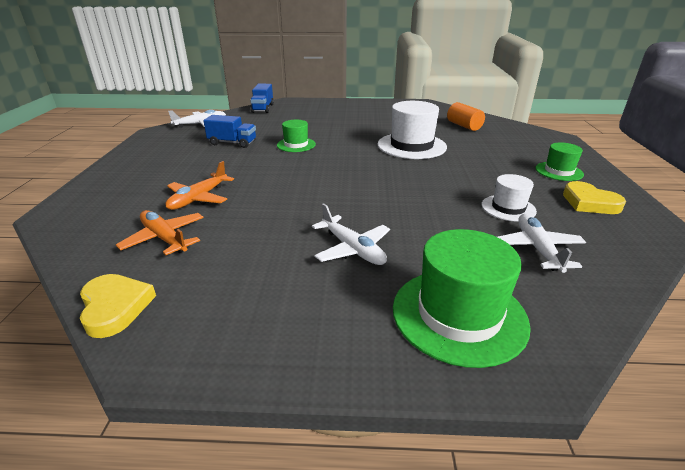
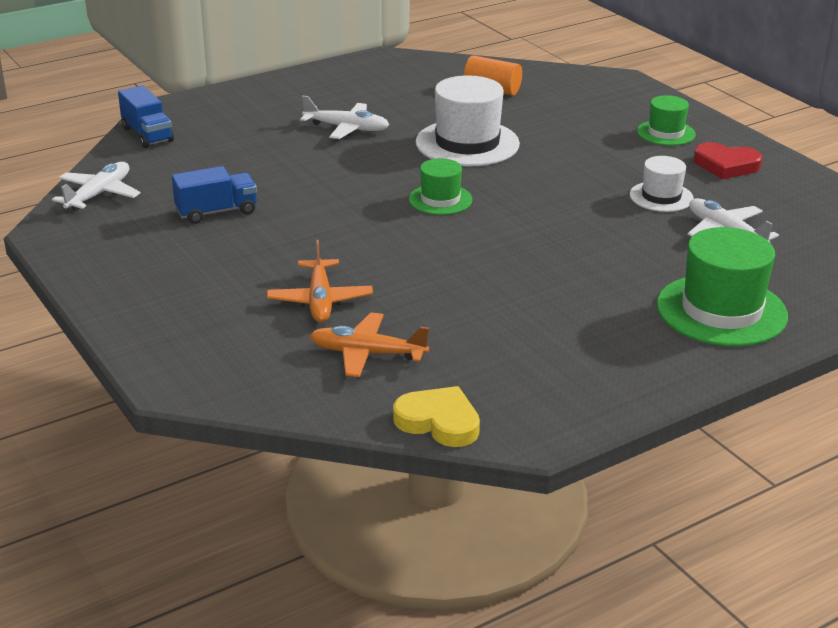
camera: 35 degrees left, 0 degrees up
green hat [277,120,316,152] -> green hat moved to [409,158,472,215]
white plane [312,203,390,265] -> white plane moved to [300,96,389,139]
yellow heart [563,181,626,214] -> red heart [694,142,762,179]

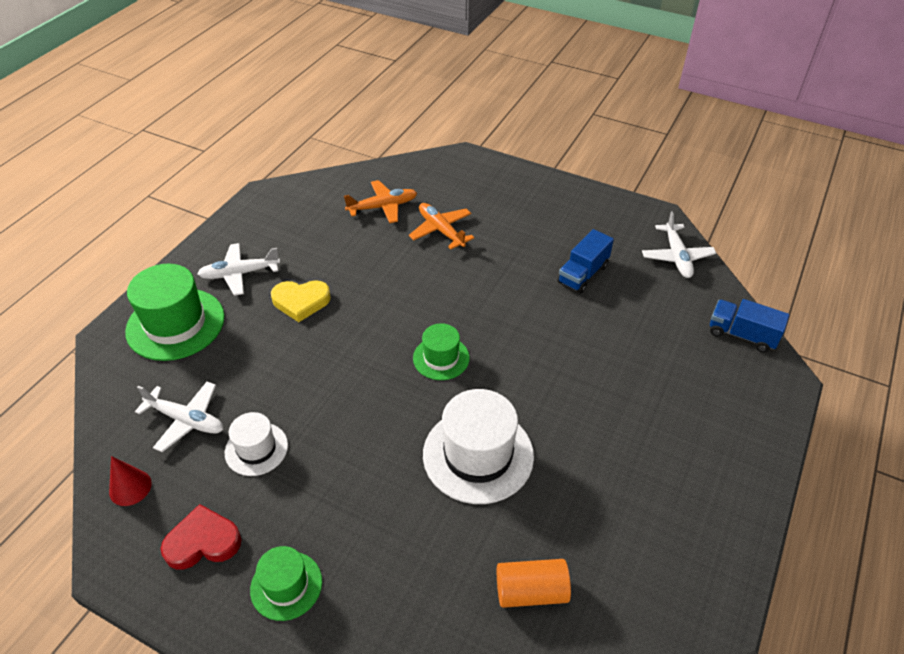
camera: 150 degrees right, 15 degrees up
white plane [300,96,389,139] -> white plane moved to [197,243,280,296]
yellow heart [393,386,480,447] -> yellow heart moved to [271,280,331,322]
none -> red cone [109,456,152,506]

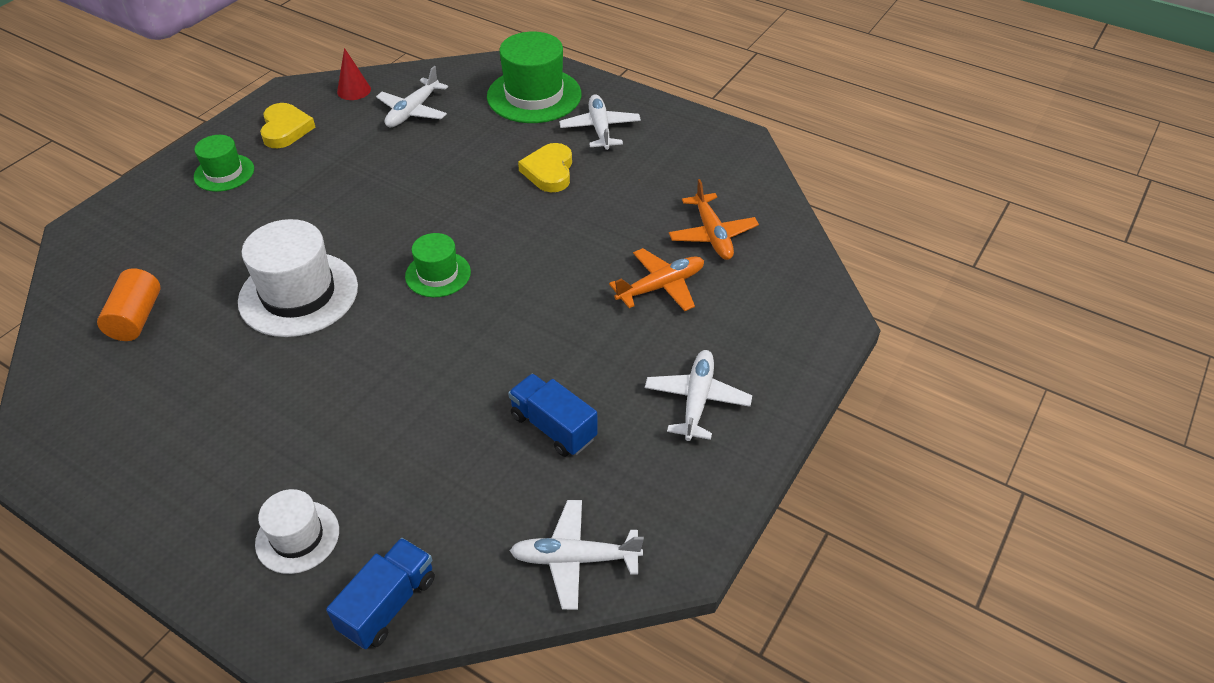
camera: 95 degrees right, 0 degrees up
red heart [161,504,242,570] -> yellow heart [260,103,315,148]
white hat [225,412,288,476] -> white hat moved to [255,489,339,574]
none -> white plane [645,350,752,441]

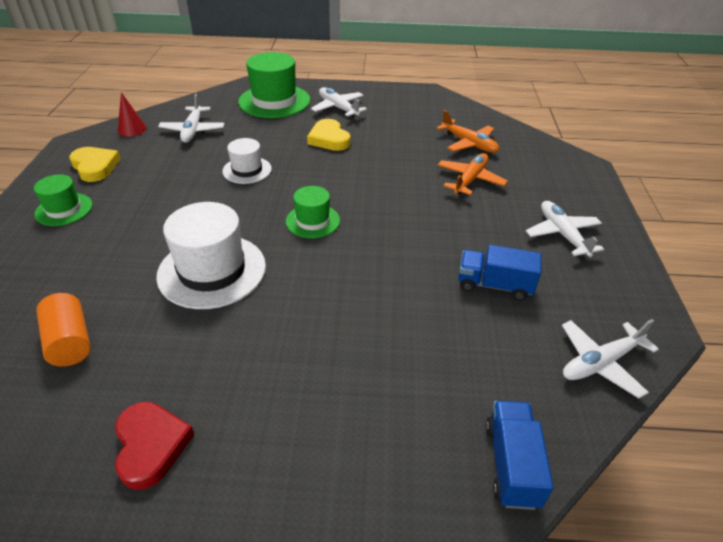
camera: 30 degrees left, 5 degrees down
white hat [255,489,339,574] -> white hat moved to [222,138,272,184]
none -> red heart [115,402,195,490]

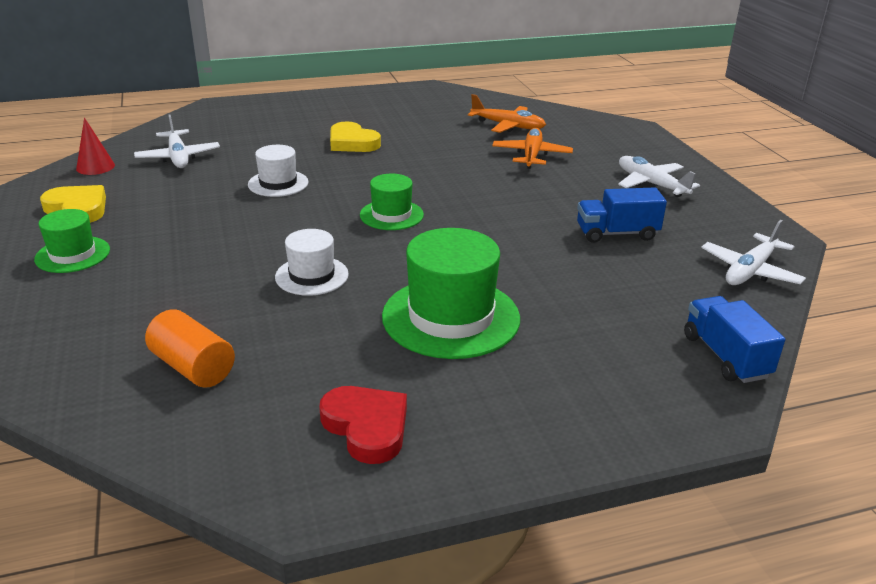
camera: 20 degrees left, 10 degrees down
white hat [156,202,266,309] -> white hat [275,229,349,296], size x0.57
green hat [238,52,310,118] -> green hat moved to [382,228,520,359]
white plane [311,87,367,118] -> none

